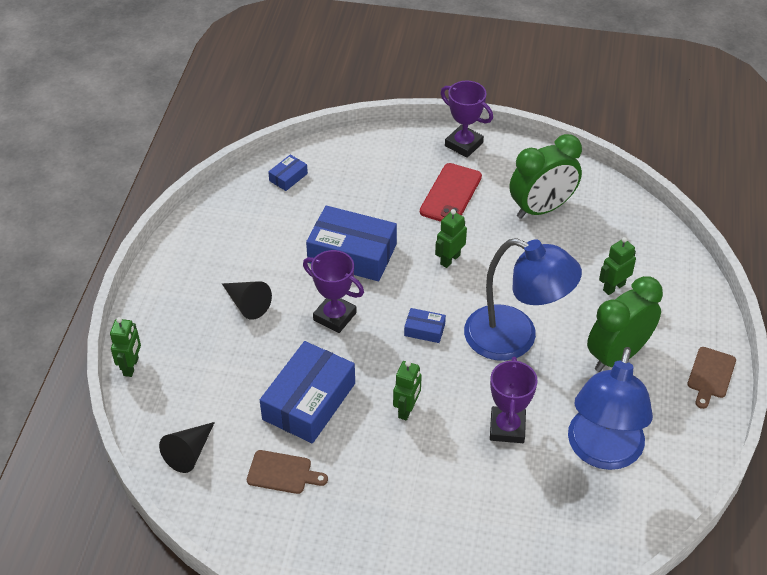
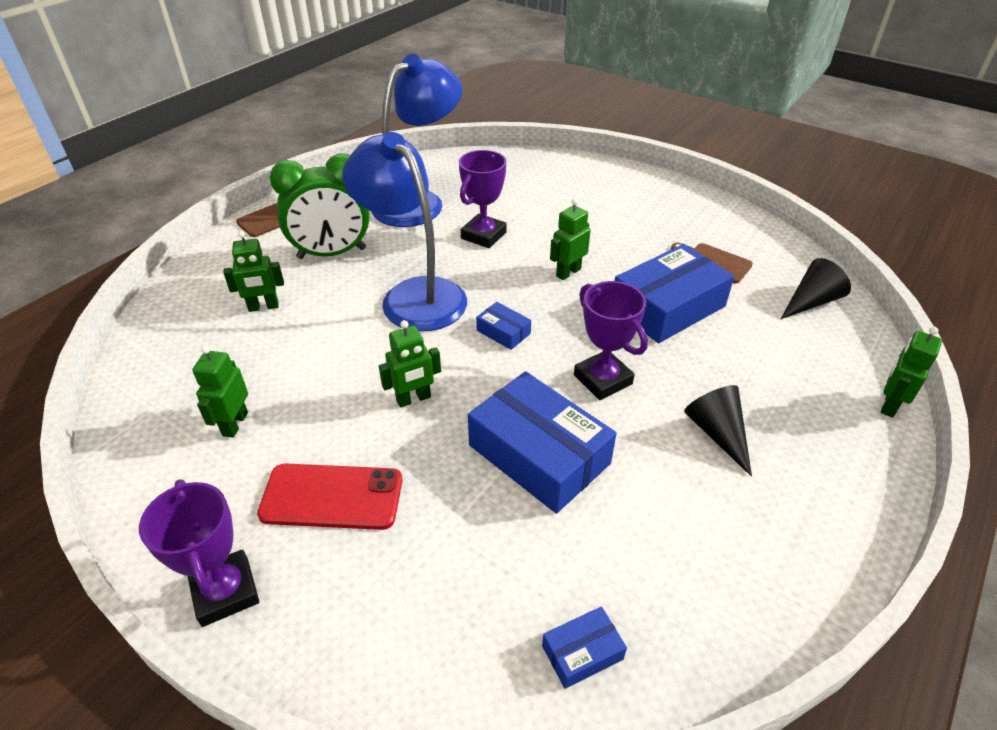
camera: 155 degrees left, 5 degrees down
red phone [420,163,482,222] -> red phone turned 45 degrees clockwise [257,463,402,530]
green clock [510,134,582,219] -> green robot [192,345,248,438]

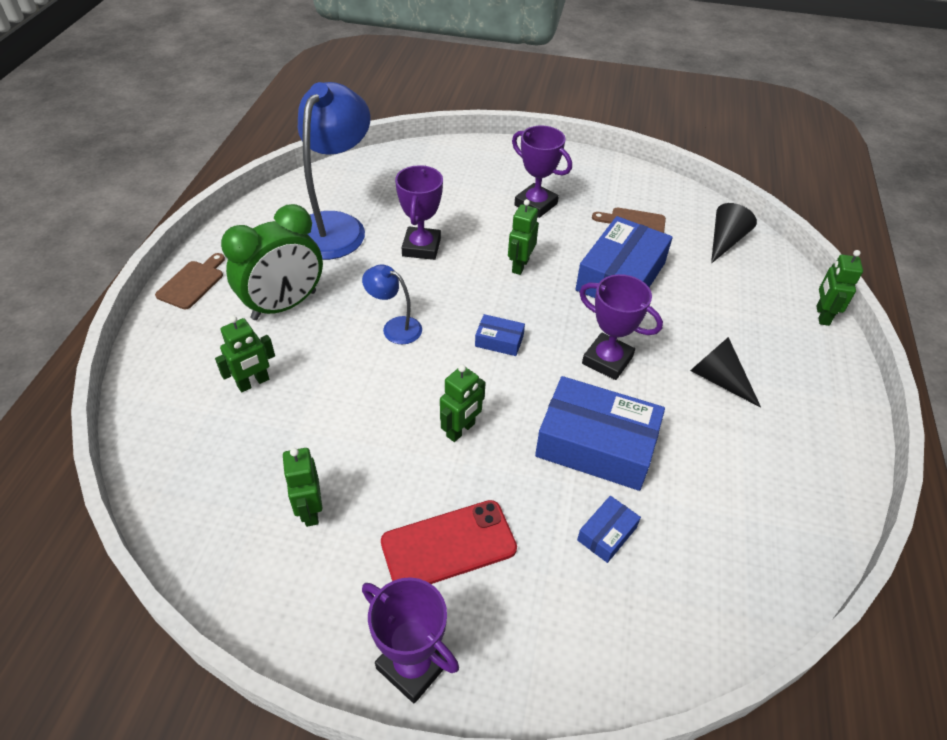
camera: 25 degrees left, 5 degrees up
blue lamp [342,132,467,331] -> blue lamp [362,265,422,344], size x0.47
blue box [542,606,627,689] -> blue box moved to [577,496,641,563]
none -> purple trophy [512,126,572,218]

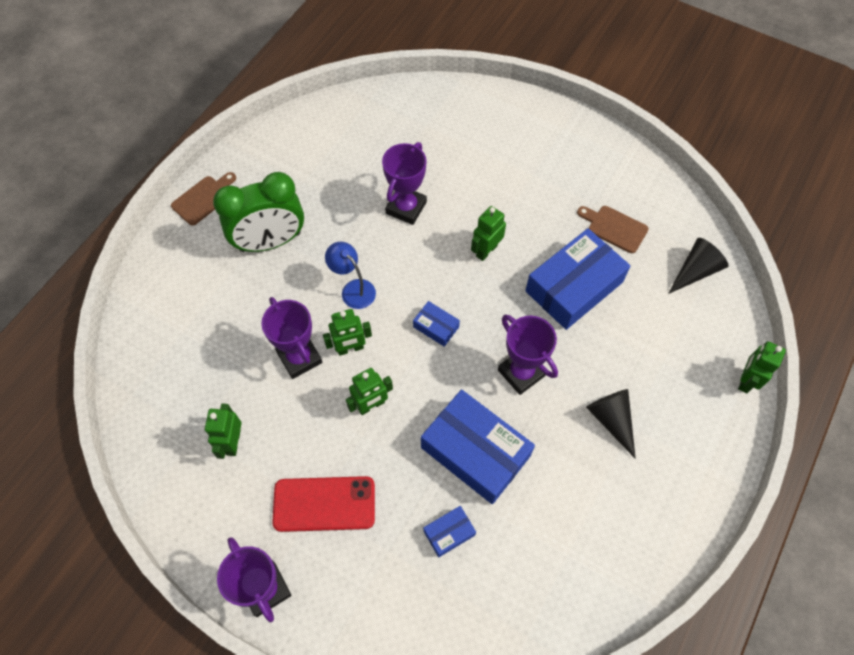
camera: 20 degrees right, 15 degrees up
green robot [215,316,275,392] -> green robot moved to [323,309,372,356]
blue lamp [298,82,370,260] -> none
purple trophy [512,126,572,218] -> purple trophy moved to [261,297,322,379]

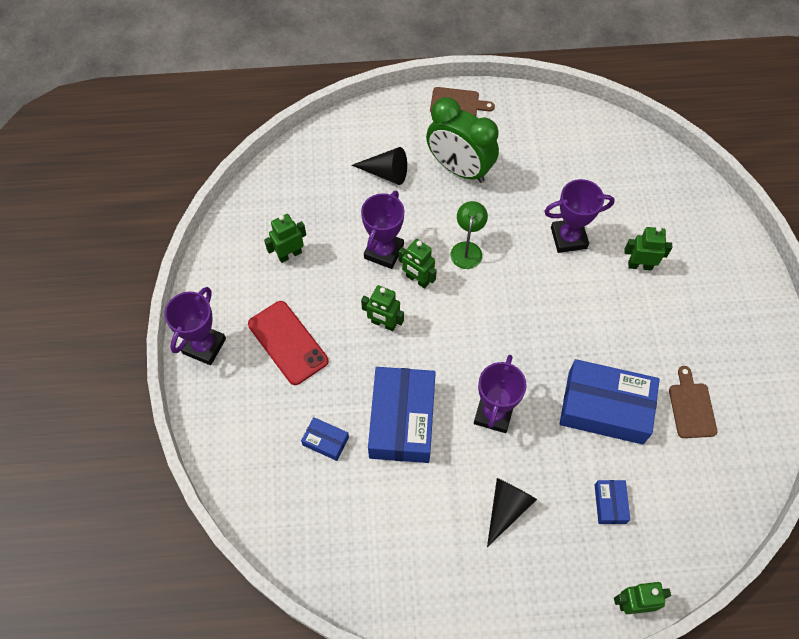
camera: 55 degrees right, 0 degrees up
blue lamp [325,242,376,309] -> green lamp [450,201,488,269]
blue box [413,301,460,347] -> blue box moved to [595,480,630,524]
green robot [471,206,506,261] -> green robot moved to [624,226,672,270]
black cone [668,238,728,294] -> black cone moved to [352,147,407,185]

